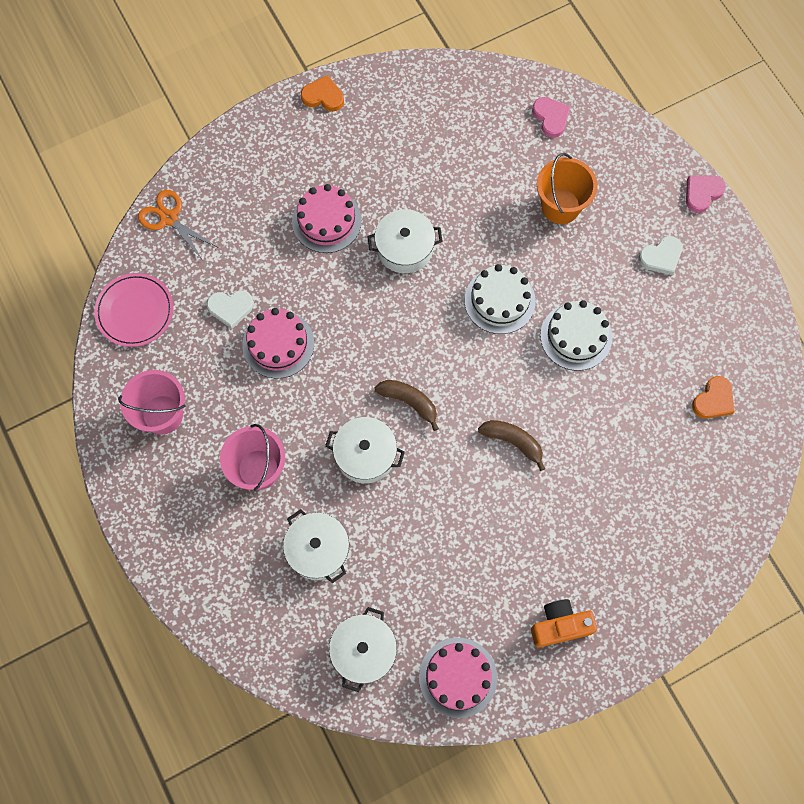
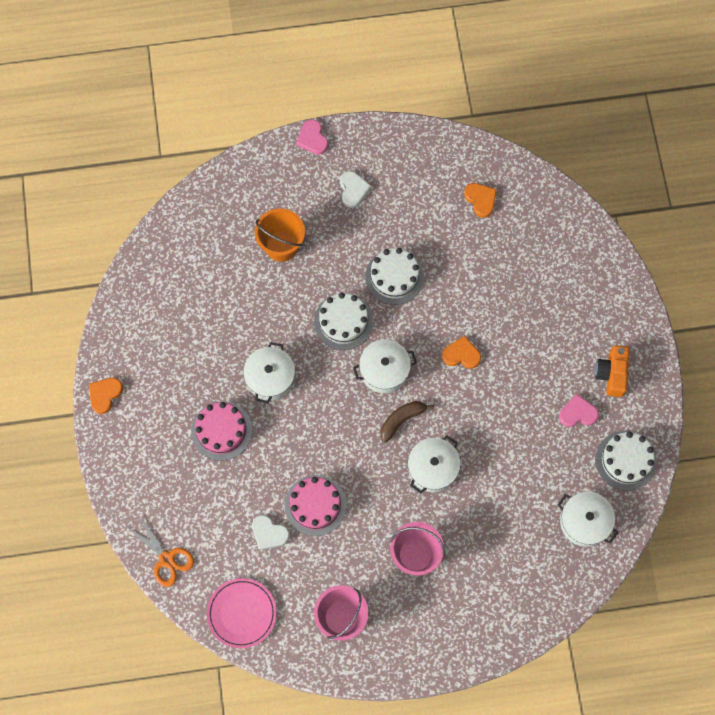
camera: 70 degrees left, 0 degrees up
orange scissors [138,190,217,259] -> orange scissors turned 105 degrees counterclockwise [126,514,194,587]
white heart [207,290,254,329] -> white heart turned 105 degrees clockwise [252,515,290,550]
white pot [283,509,349,583] -> white pot moved to [353,340,417,393]
pink cake [419,638,497,718] -> white cake [595,431,657,491]
brown banana [478,420,545,471] -> orange heart [442,336,481,369]
pink heart [532,97,571,138] -> pink heart moved to [559,394,599,427]

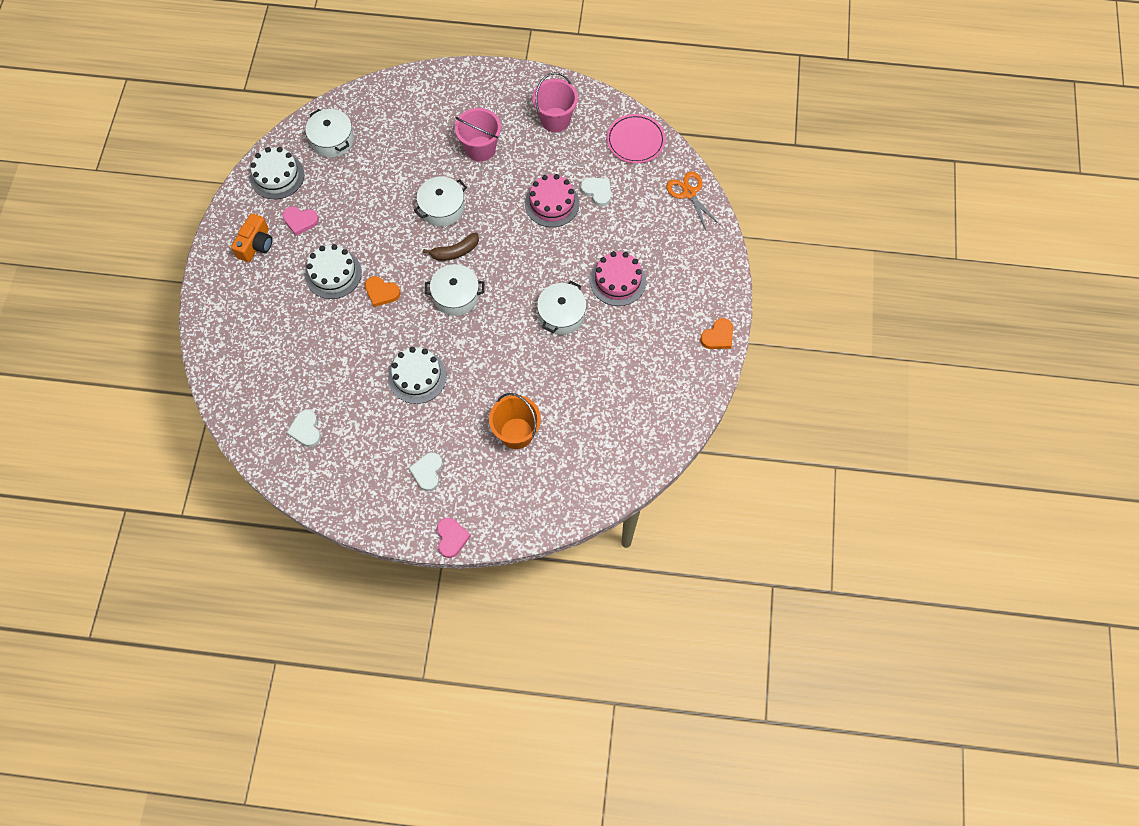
camera: 165 degrees left, 5 degrees down
white cake [314,292,373,350] -> white cake moved to [305,244,362,299]
orange heart [464,183,497,218] -> white heart [286,410,321,447]

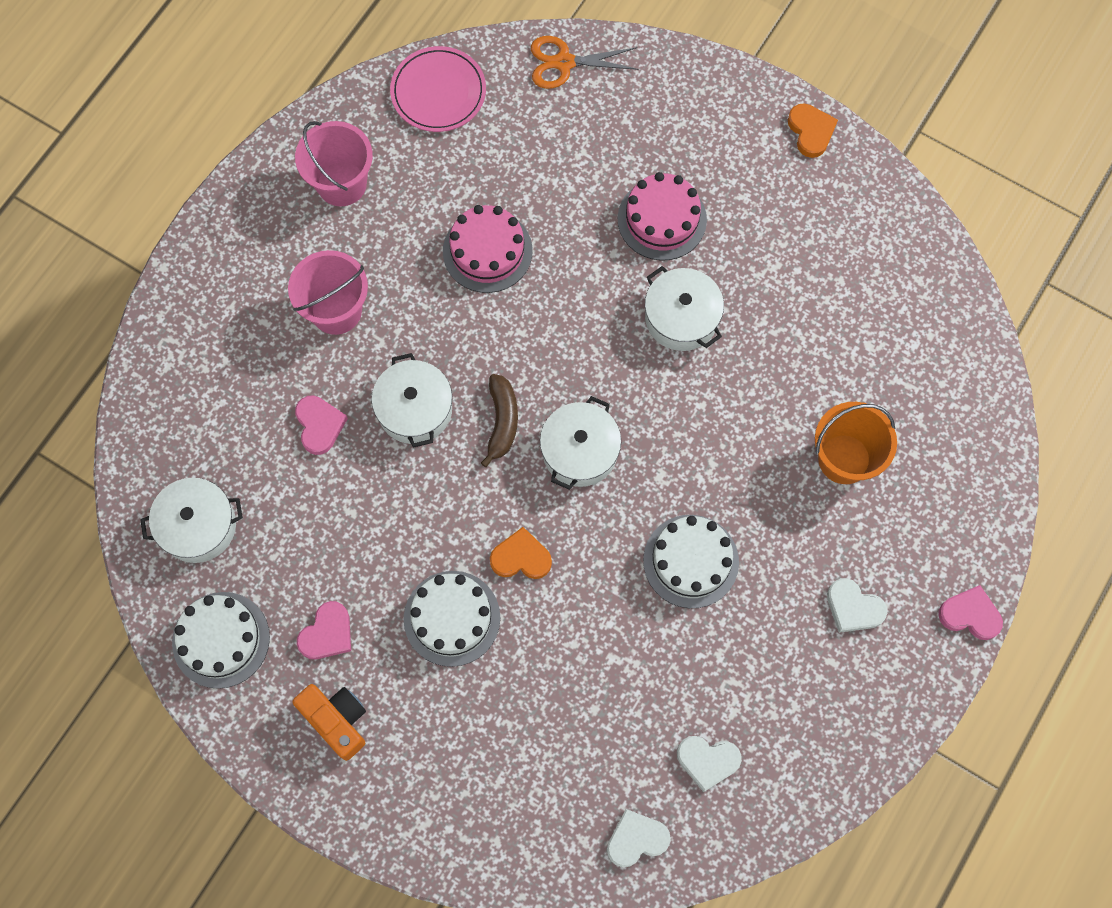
camera: 65 degrees left, 5 degrees up
orange heart [365,276,400,307] -> orange heart turned 135 degrees counterclockwise [490,527,552,579]
white heart [580,177,611,207] -> white heart moved to [607,809,671,868]
none -> pink heart [295,395,348,455]

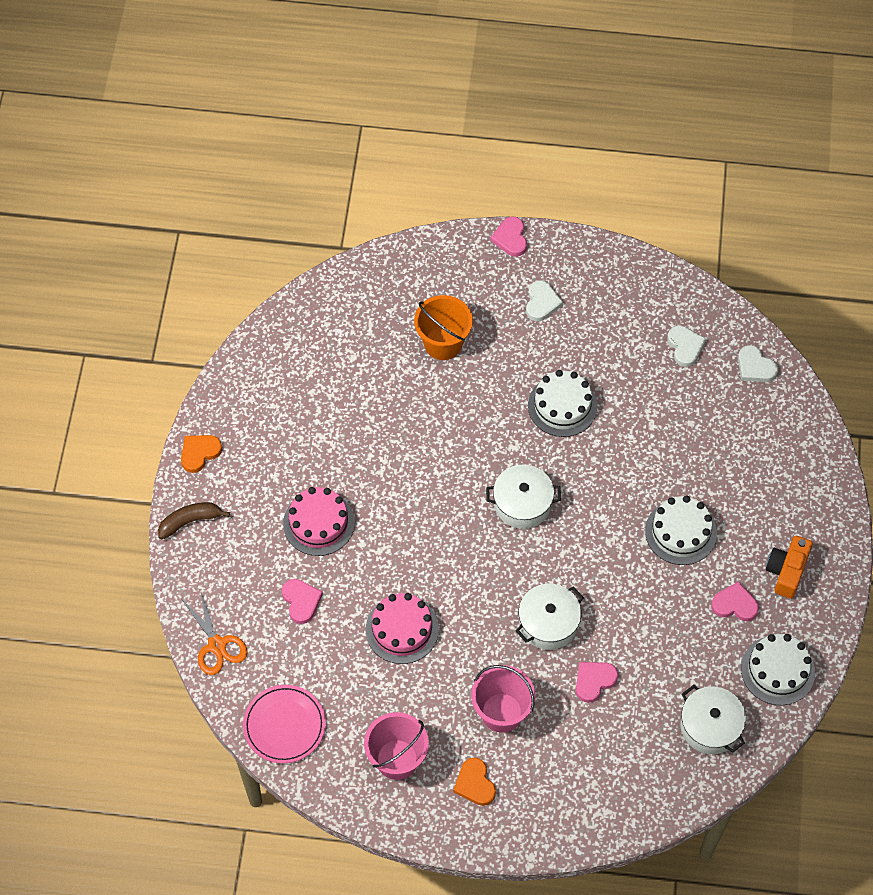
camera: 115 degrees left, 10 degrees down
brown banana [481,374,518,467] -> brown banana moved to [158,502,230,539]
orange heart [490,527,552,579] -> orange heart moved to [453,758,496,806]
white pot [645,266,724,351] -> none
none -> pink heart [282,579,323,624]

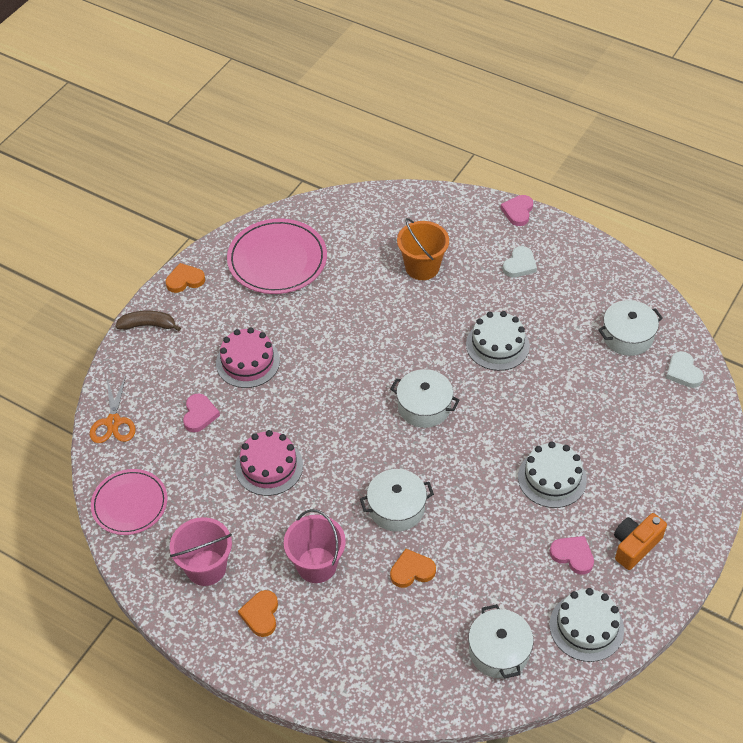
camera: 25 degrees right, 10 degrees down
pink heart [576,662,618,703] -> orange heart [390,549,436,588]
white heart [667,326,706,367] -> white pot [598,300,663,356]
none -> pink plate [227,219,327,294]

